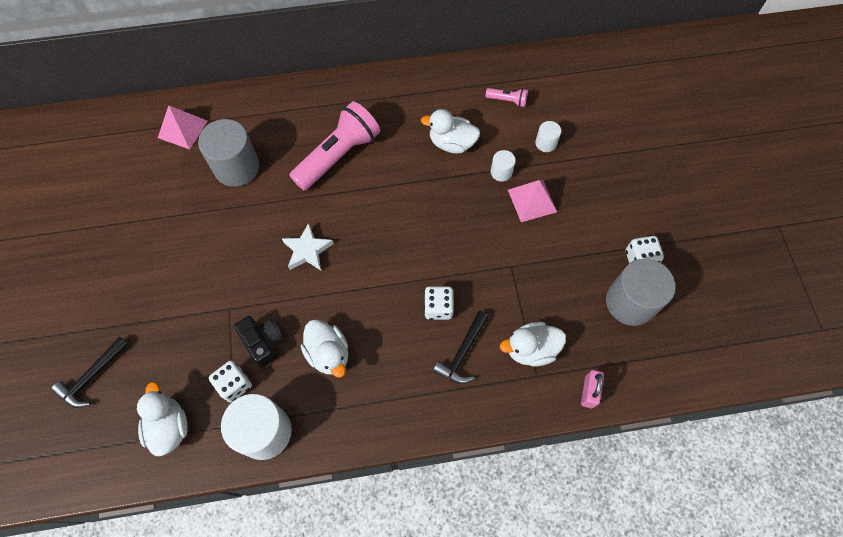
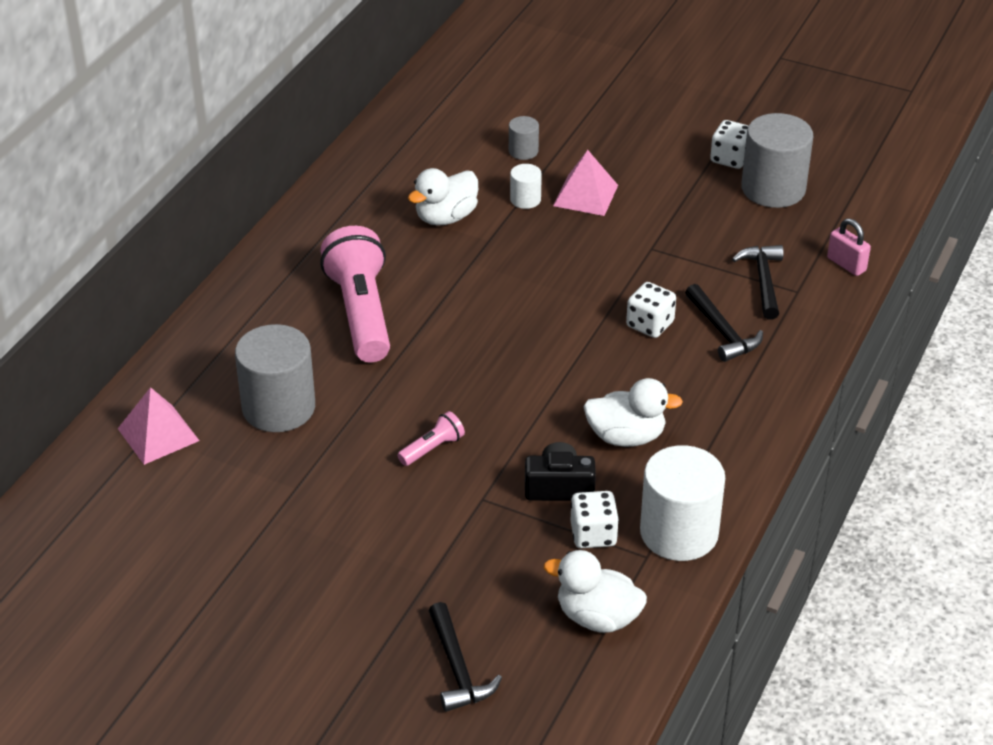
camera: 55 degrees left, 25 degrees down
white star [282,223,334,270] -> none
pink flashlight [486,88,528,107] -> pink flashlight moved to [397,411,465,466]
white duck [500,322,566,366] -> black hammer [732,245,784,320]
white cylinder [535,121,561,152] -> grey cylinder [509,116,539,160]

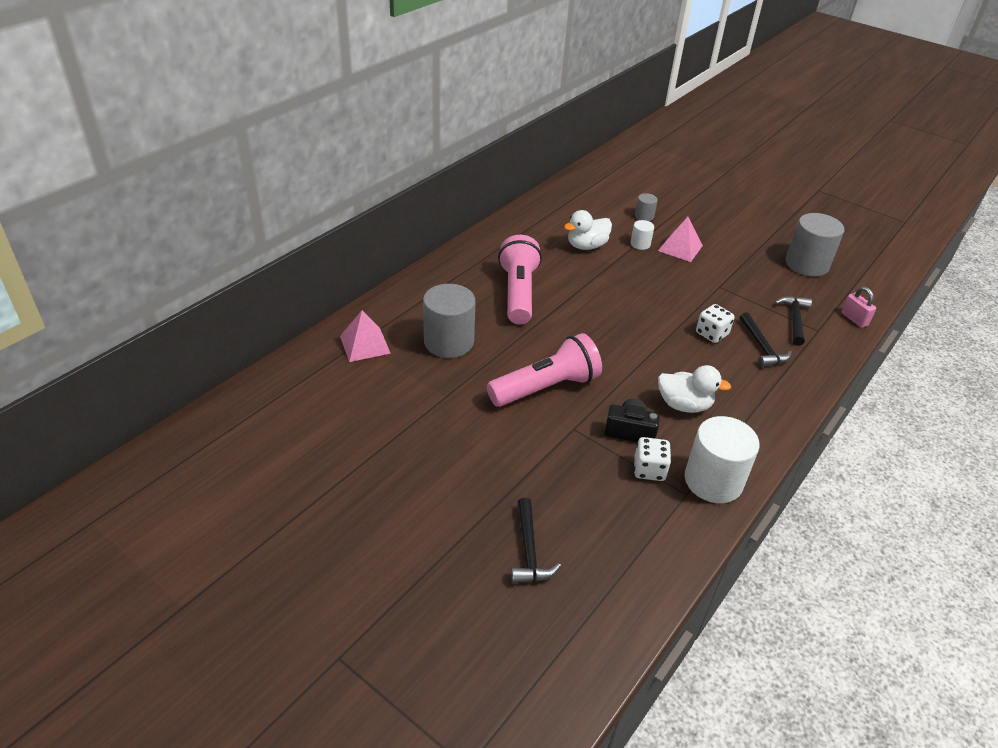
camera: 10 degrees right, 0 degrees up
pink flashlight [397,411,465,466] -> pink flashlight [487,333,602,407], size x2.27
white duck [544,550,647,633] -> none
white dice [710,120,749,169] -> none

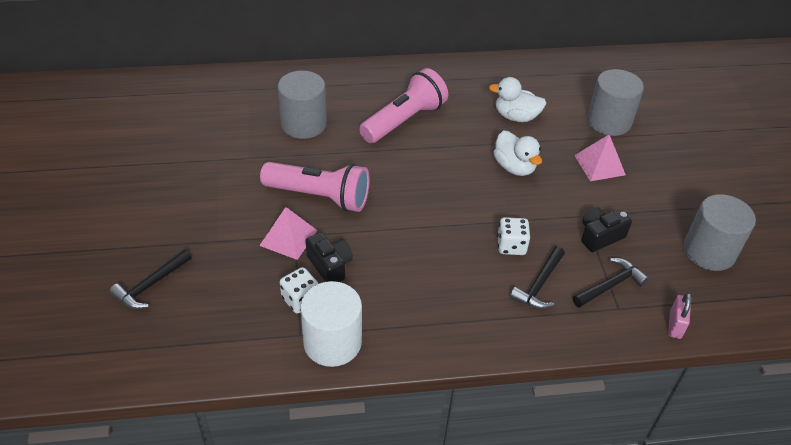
camera: 45 degrees right, 5 degrees up
pink pyramid [340,310,391,362] -> pink pyramid moved to [259,207,318,260]
white cylinder [630,220,654,250] -> none
grey cylinder [635,193,658,221] -> grey cylinder [587,69,644,136], size x2.09
white duck [658,365,731,413] -> white duck moved to [494,131,542,176]
none -> black camera [581,207,632,252]

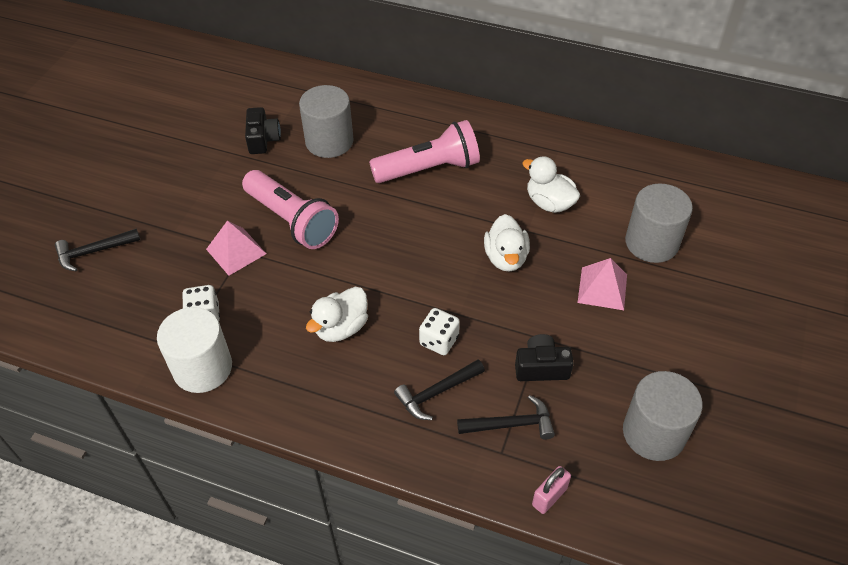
camera: 30 degrees right, 5 degrees up
black camera [306,232,353,282] -> black camera moved to [245,107,281,154]
none -> white duck [306,287,368,342]

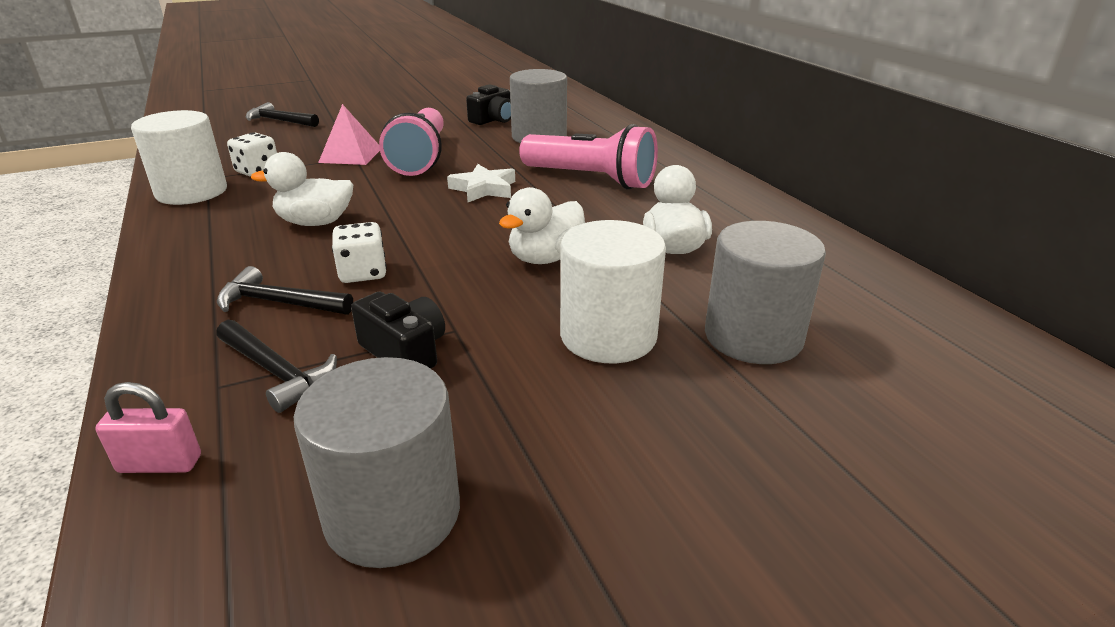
camera: 45 degrees right, 20 degrees down
pink pyramid [578,258,627,310] -> white cylinder [560,220,666,363]
none -> white star [447,164,515,202]

